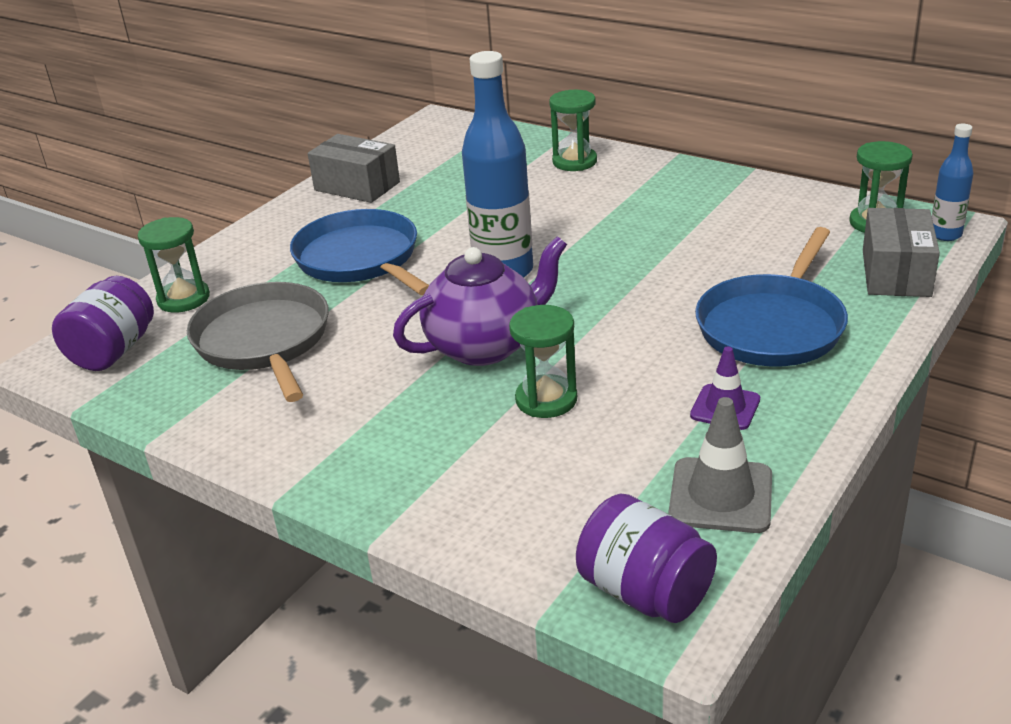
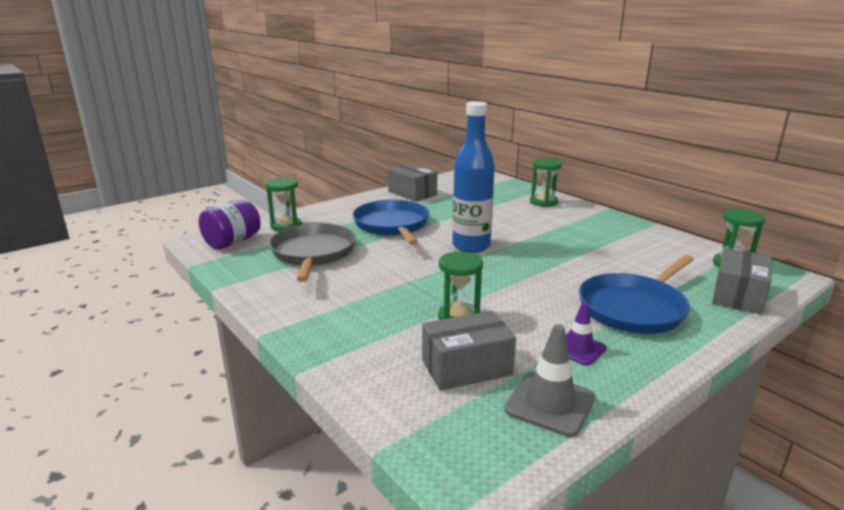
camera: 15 degrees right, 10 degrees down
purple teapot [393,236,567,366] -> none
purple jar [576,494,717,623] -> none
blue bottle [932,124,973,241] -> none
none -> grey box [422,311,516,391]

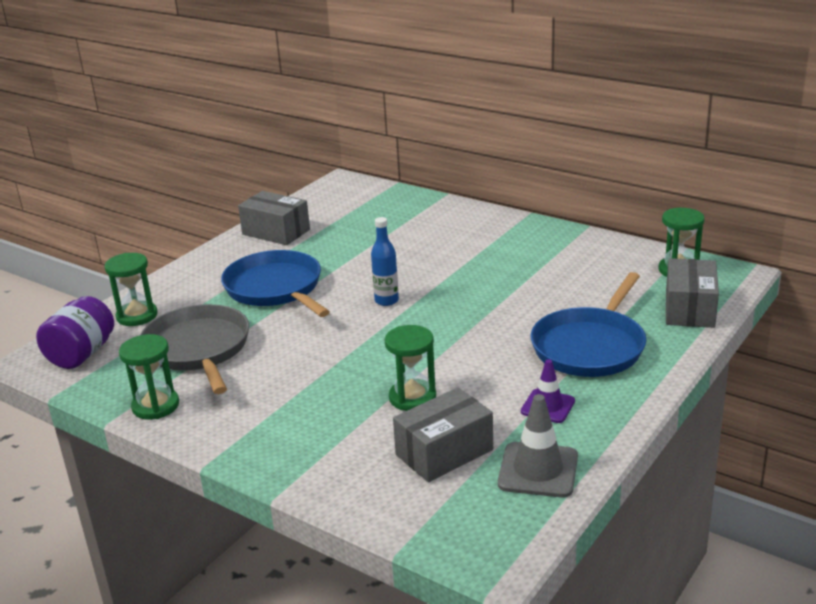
camera: 15 degrees left, 5 degrees up
blue bottle [452,101,495,253] -> blue bottle [371,217,399,306], size x0.52
green hourglass [530,158,562,207] -> green hourglass moved to [119,334,179,420]

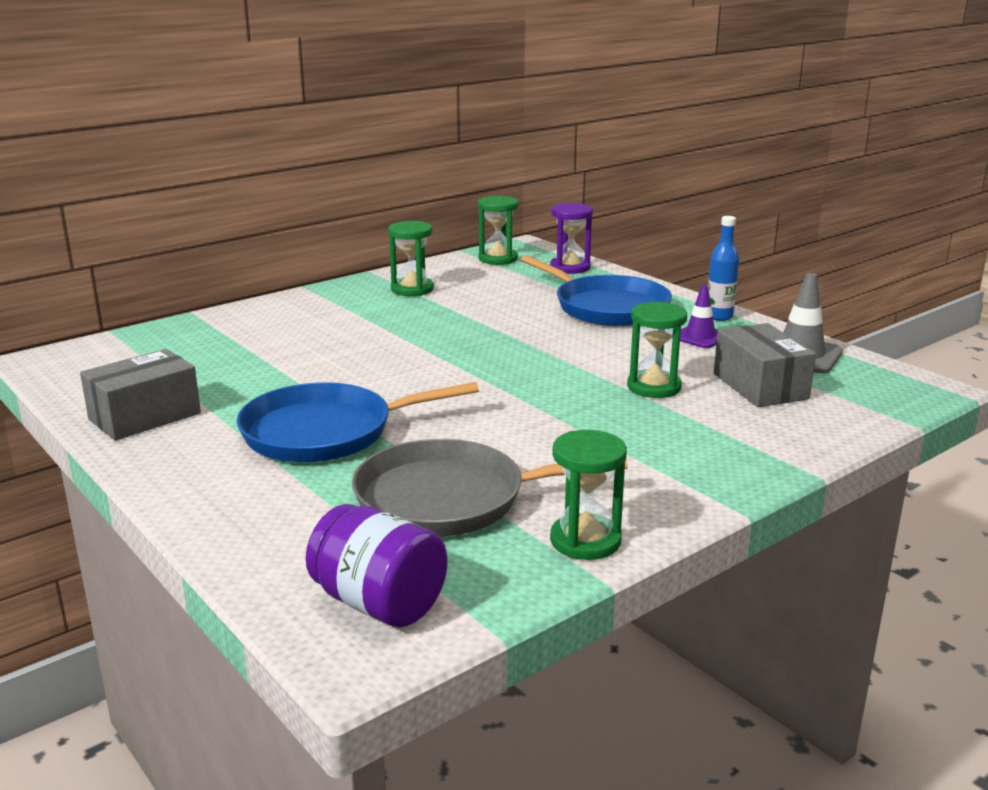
camera: 75 degrees left, 5 degrees down
green hourglass [104,253,158,326] -> green hourglass moved to [388,221,434,296]
blue bottle [371,217,399,306] -> blue bottle moved to [708,216,739,321]
grey box [666,258,719,328] -> purple hourglass [550,203,593,274]

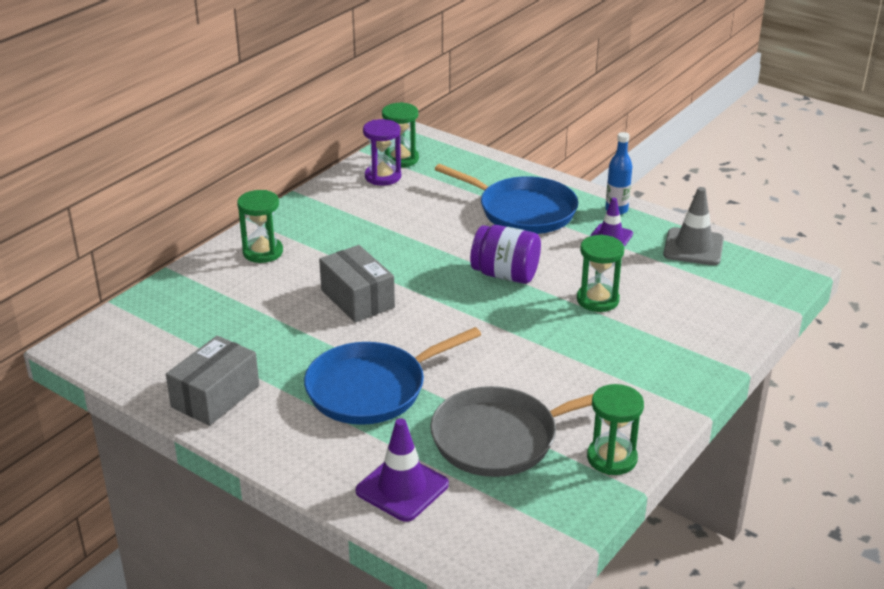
camera: 15 degrees left, 10 degrees up
purple jar [305,504,448,627] -> purple jar moved to [470,225,541,284]
green hourglass [388,221,434,296] -> green hourglass moved to [237,190,283,263]
purple hourglass [550,203,593,274] -> purple hourglass moved to [363,119,401,186]
grey box [714,323,816,407] -> grey box moved to [319,245,395,323]
none -> purple traffic cone [356,418,449,522]

